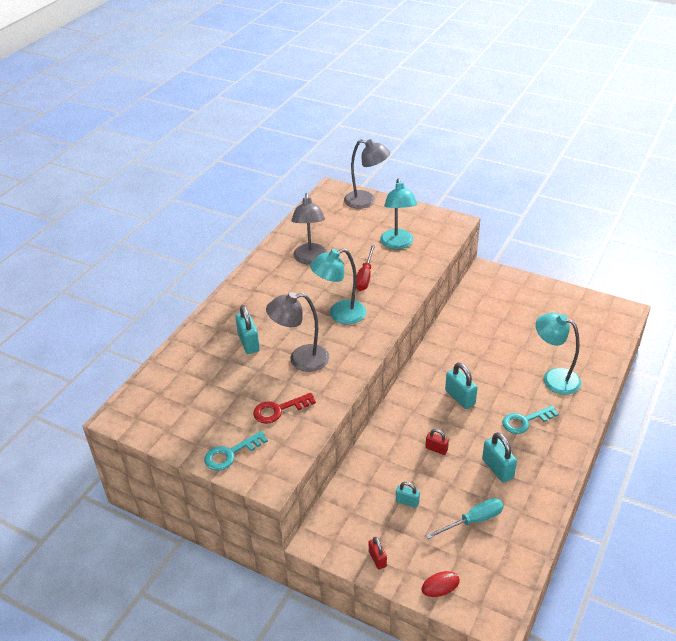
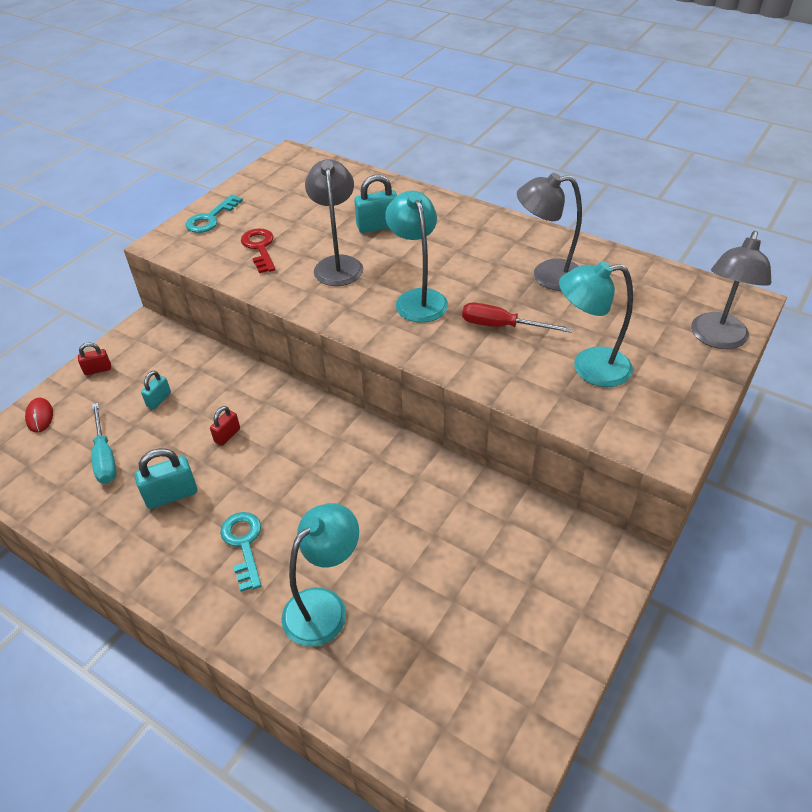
camera: 95 degrees right, 5 degrees up
turquoise key [204,431,268,470] -> turquoise key turned 120 degrees counterclockwise [186,194,243,233]
turquoise padlock [445,363,478,409] -> none

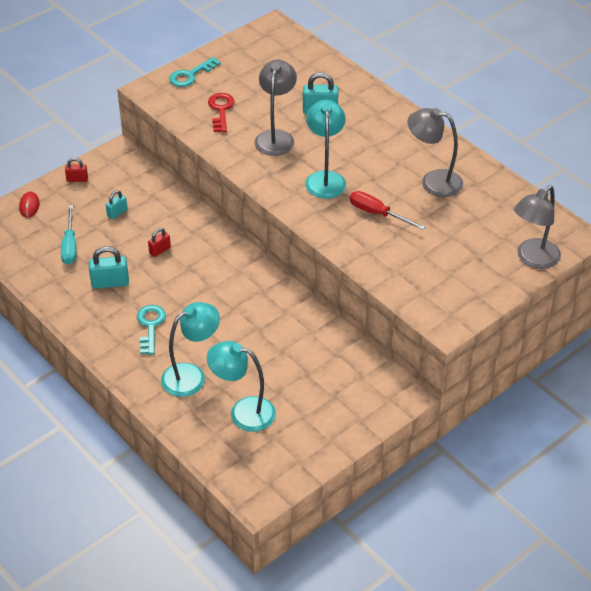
camera: 15 degrees right, 0 degrees up
turquoise lamp [559,261,633,387] -> turquoise lamp moved to [207,341,276,432]

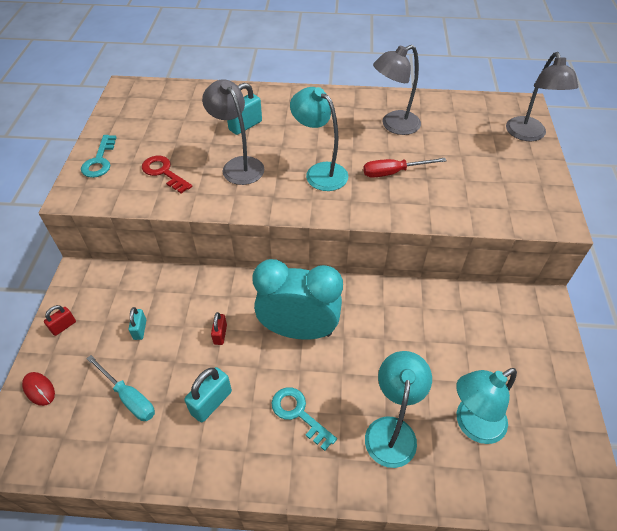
camera: 45 degrees left, 5 degrees up
none -> turquoise clock [252,259,343,340]

